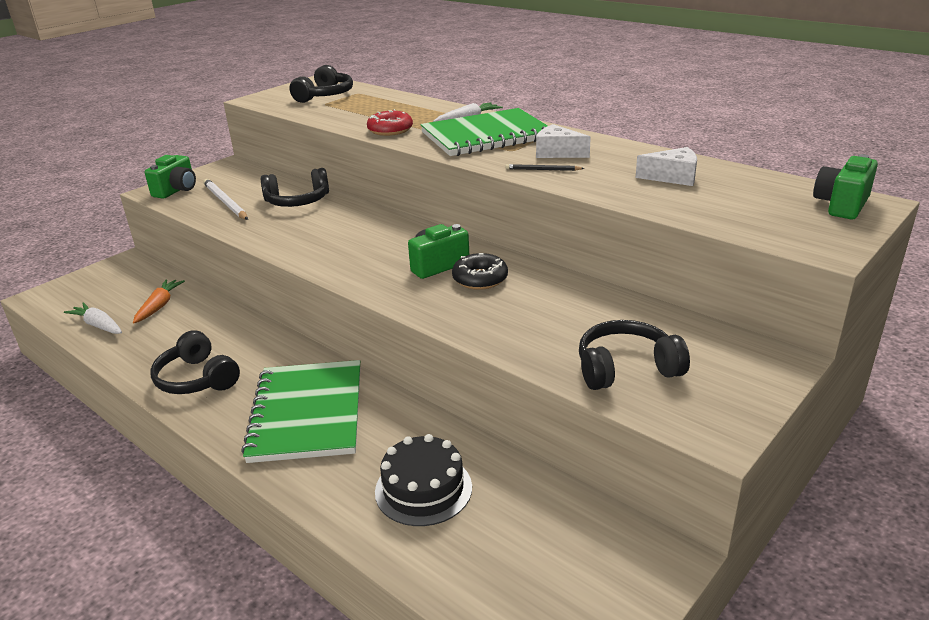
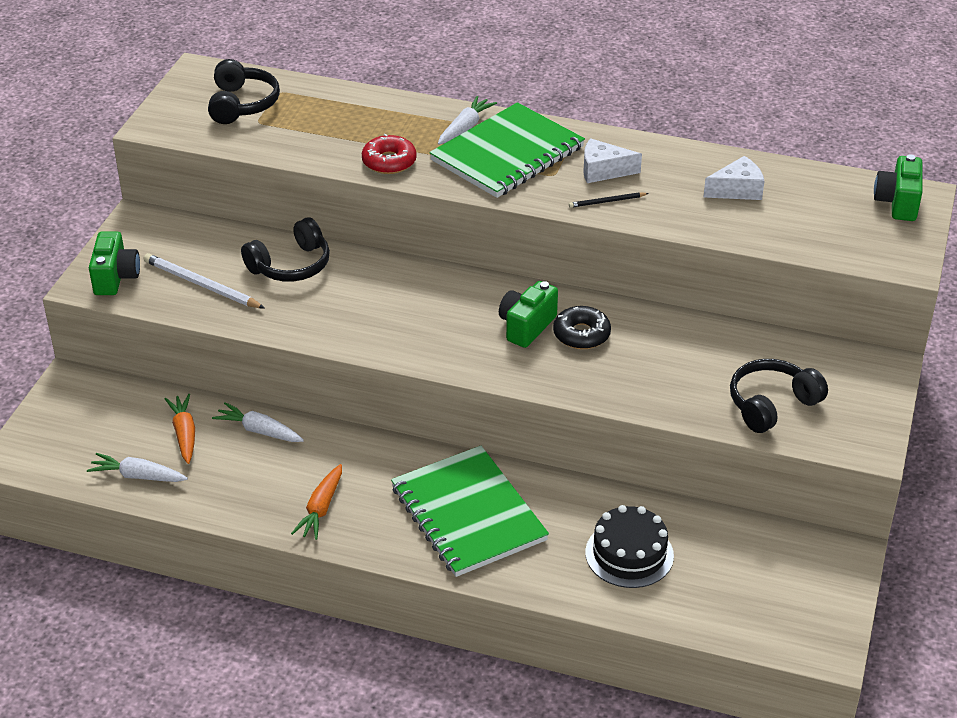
camera: 25 degrees left, 10 degrees up
black headphones [151,330,240,394] -> orange carrot [291,464,342,540]
none -> white carrot [212,402,304,442]

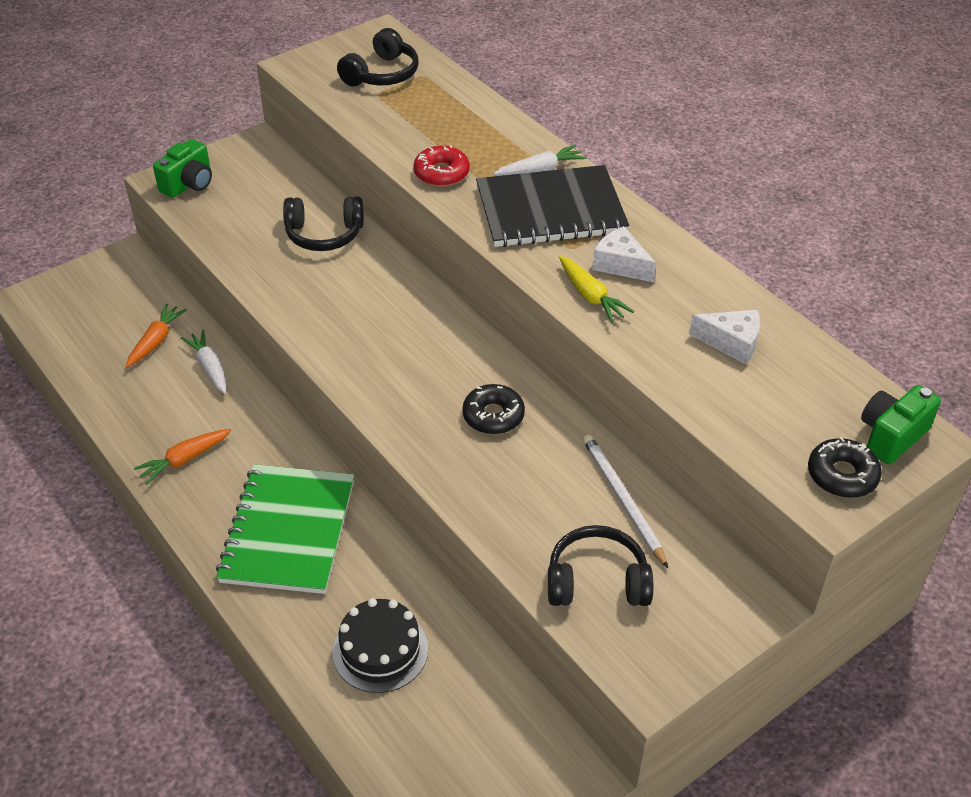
camera: 35 degrees right, 5 degrees up
white carrot [87,453,188,482] -> none
white pencil [144,253,265,309] -> white pencil moved to [582,434,668,568]
green notebook [429,102,585,198] -> black notebook [476,165,629,247]
green camera [499,281,558,348] -> none
black pencil [569,192,649,208] -> yellow carrot [559,256,634,323]
none -> black donut [808,437,882,498]

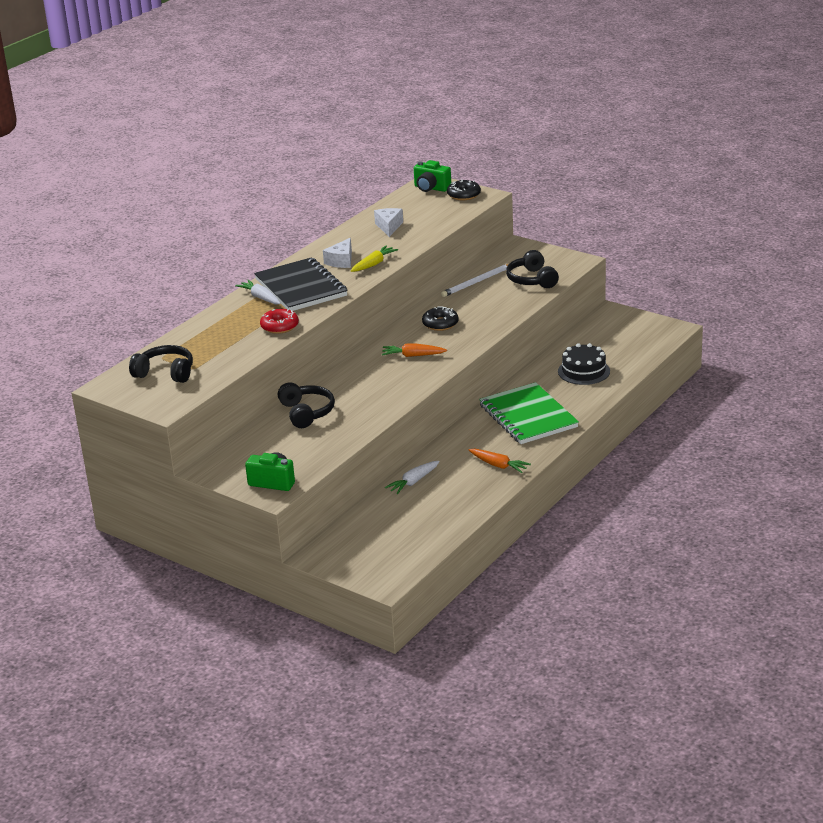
camera: 105 degrees left, 15 degrees down
orange carrot [126,304,187,367] -> orange carrot moved to [382,343,447,357]
green notebook [216,464,354,594] -> green notebook turned 75 degrees clockwise [479,382,579,444]

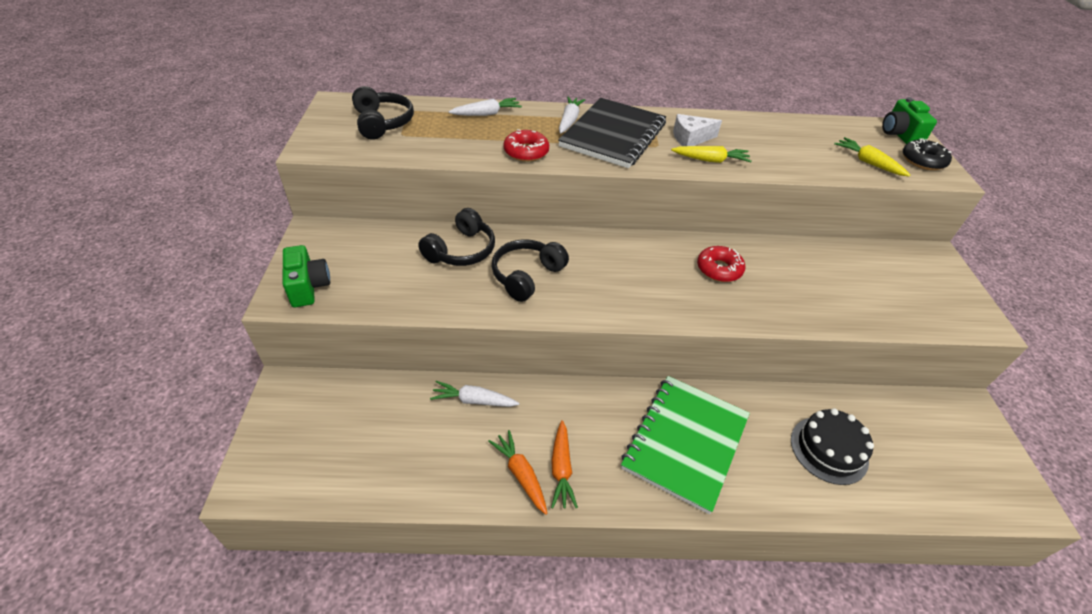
camera: 50 degrees right, 15 degrees up
white cheese [374,208,403,237] -> none
orange carrot [382,343,447,357] -> orange carrot moved to [488,430,548,515]
black donut [422,306,459,331] -> red donut [697,246,745,282]
white pencil [441,264,509,297] -> none
black headphones [506,250,559,288] -> black headphones moved to [492,239,569,302]
none -> white carrot [449,98,522,116]
none -> yellow carrot [834,137,910,176]

